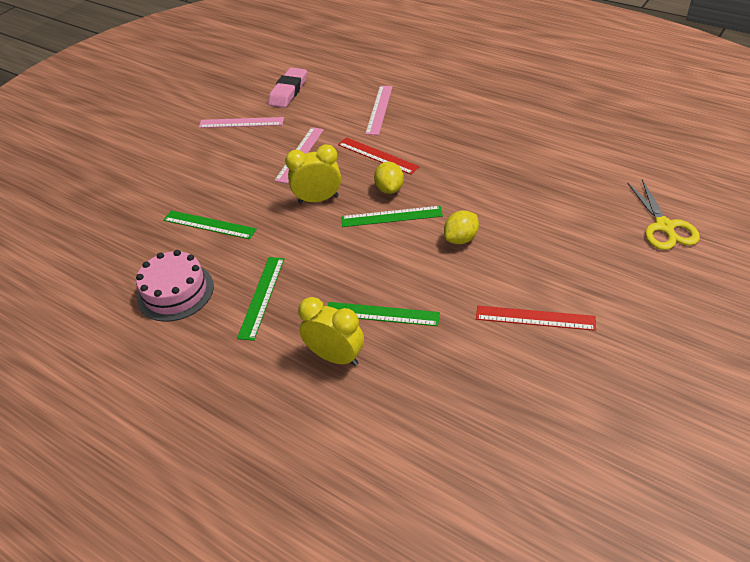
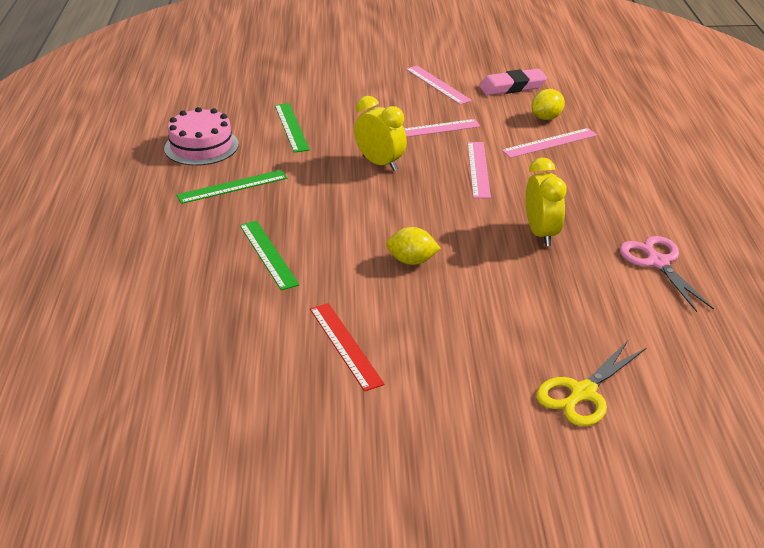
camera: 50 degrees right, 10 degrees down
yellow clock [298,297,364,366] -> yellow clock moved to [525,157,567,246]
red ruler [338,137,420,175] -> pink ruler [467,142,491,198]
green ruler [341,206,443,227] -> none
yellow lemon [374,162,404,194] -> yellow lemon moved to [531,89,565,120]
none -> pink scissors [620,236,714,312]

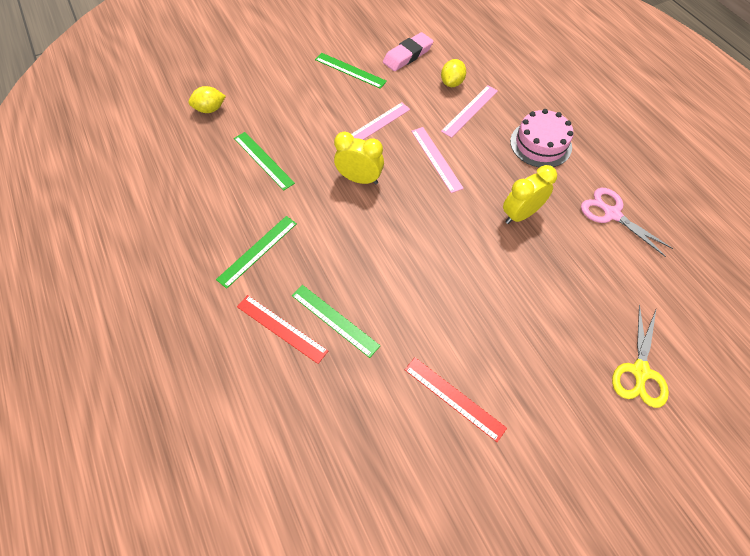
camera: 25 degrees left, 25 degrees up
pink cake [164,107,239,166] -> pink cake moved to [510,109,574,167]
yellow lemon [386,227,441,265] -> yellow lemon moved to [189,86,226,113]
pink ruler [406,66,472,104] -> green ruler [315,53,387,89]
yellow clock [525,157,567,246] -> yellow clock turned 90 degrees counterclockwise [503,165,557,224]
none -> red ruler [237,295,328,364]

